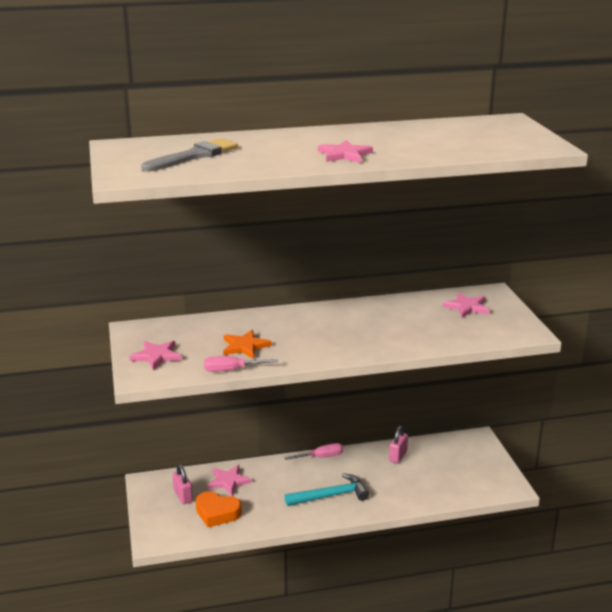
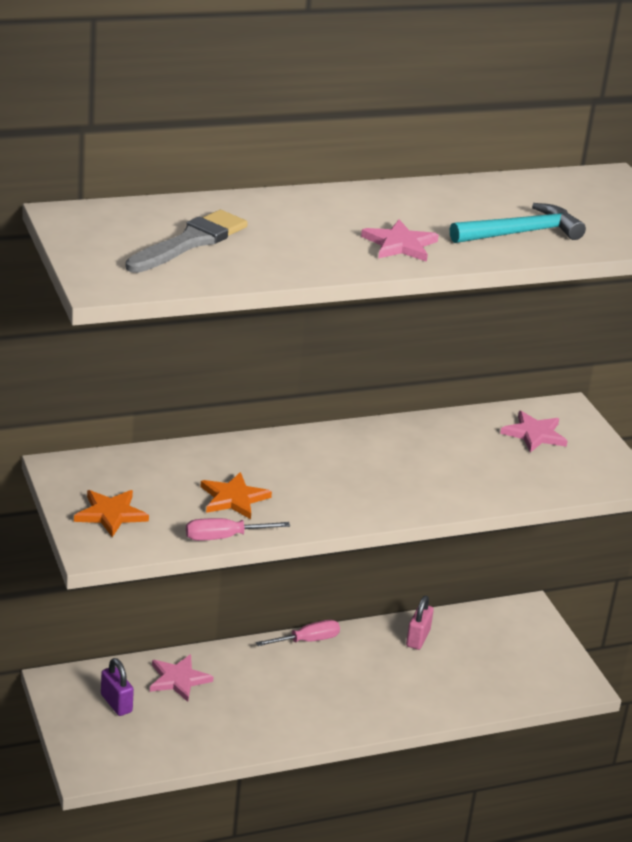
camera: 10 degrees left, 5 degrees up
pink star [130,341,182,370] -> orange star [74,490,149,537]
pink padlock [173,464,193,504] -> purple padlock [101,658,134,716]
orange heart [196,491,242,527] -> none
turquoise hammer [285,473,369,506] -> turquoise hammer moved to [450,203,586,243]

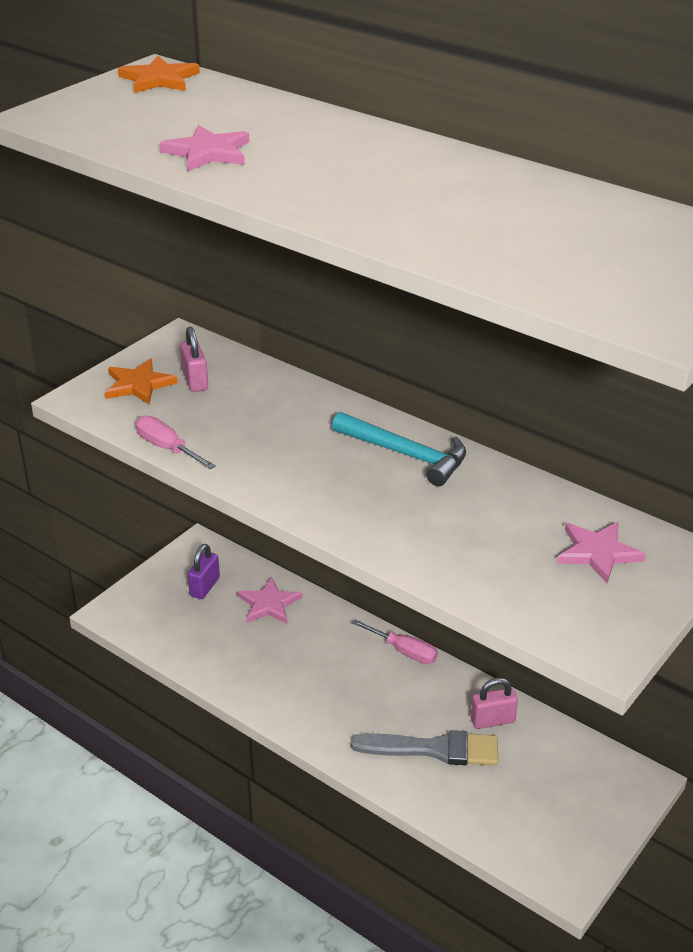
camera: 60 degrees right, 5 degrees up
grey brush [125,210,248,273] -> grey brush moved to [350,730,498,766]
orange star [200,472,272,519] -> orange star moved to [118,56,200,93]
pink star [361,220,439,262] -> pink star moved to [159,125,249,171]
turquoise hammer [450,203,586,243] -> turquoise hammer moved to [332,412,466,486]
none -> pink padlock [180,327,208,392]

